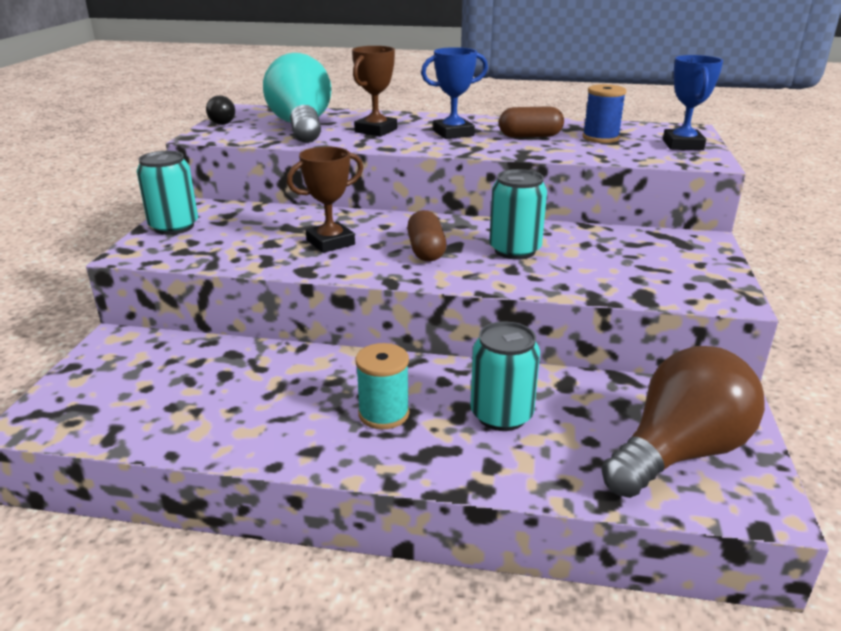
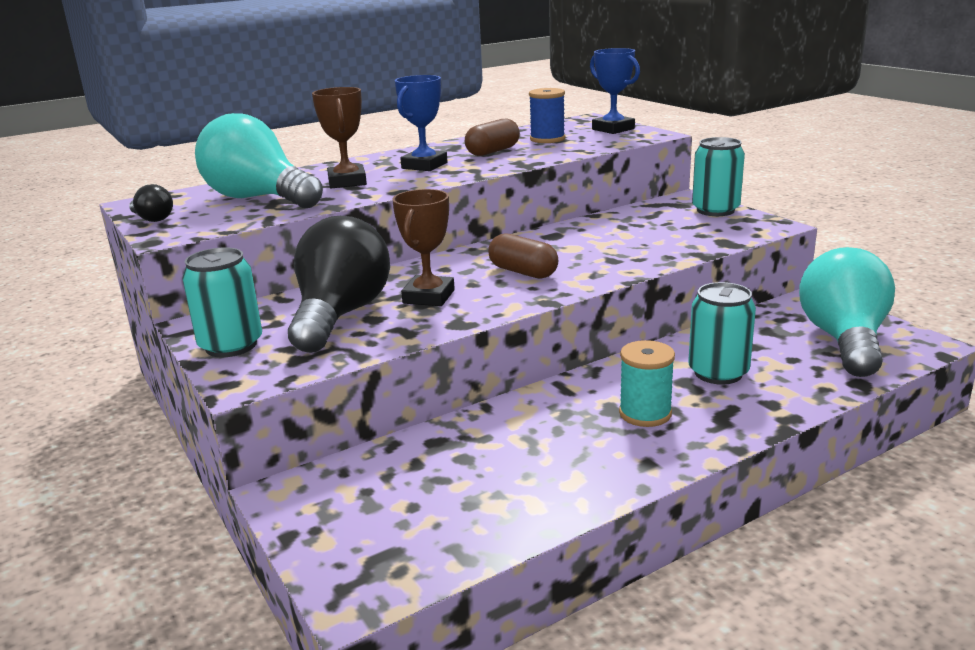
camera: 40 degrees left, 5 degrees down
turquoise can [489,169,547,260] -> turquoise can moved to [692,137,745,216]
brown light bulb [601,346,765,498] -> turquoise light bulb [799,247,895,377]
none -> black light bulb [288,216,390,353]

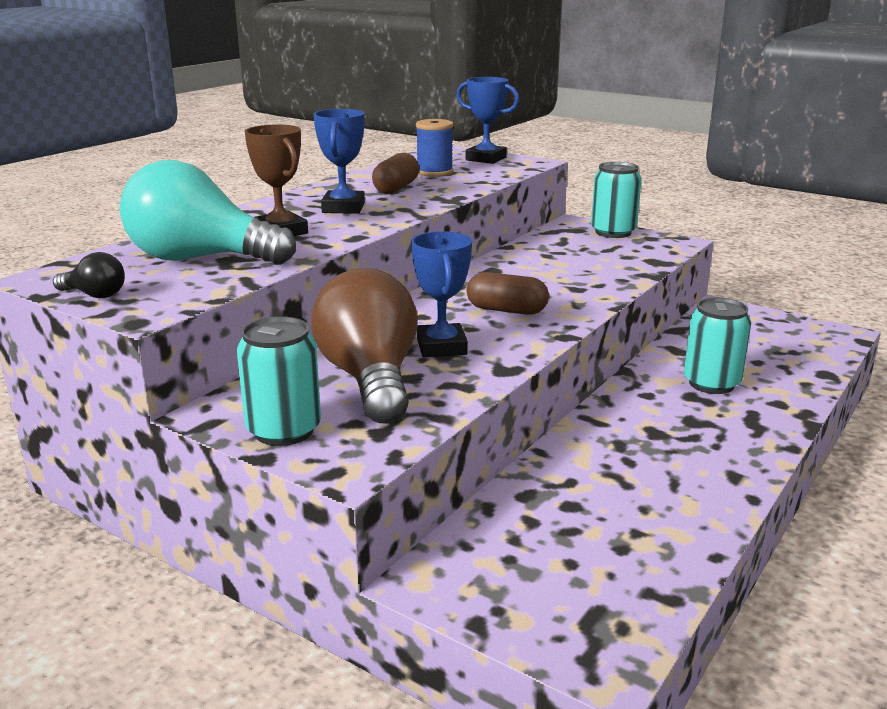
camera: 25 degrees left, 0 degrees up
black light bulb [288,216,390,353] -> brown light bulb [311,268,417,423]
brown trophy [392,189,455,306] -> blue trophy [411,231,472,357]
turquoise spool [619,340,675,427] -> none
turquoise light bulb [799,247,895,377] -> none

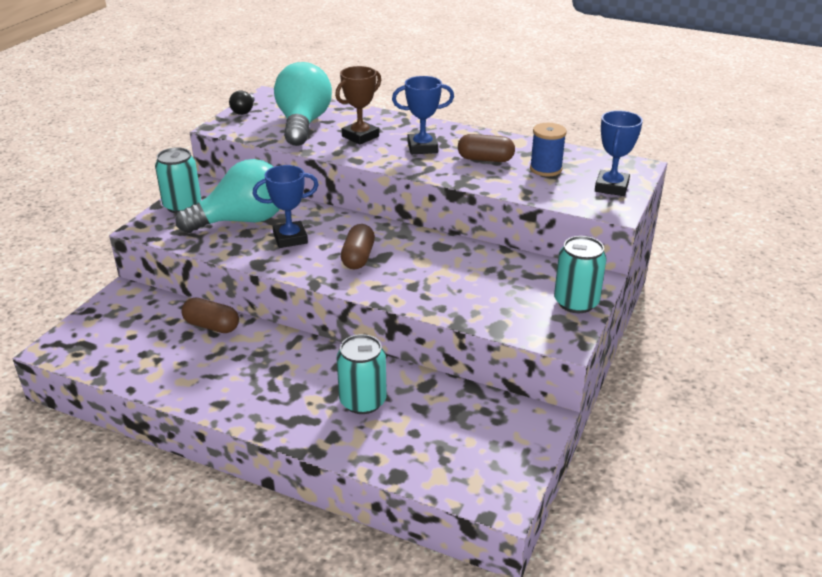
camera: 80 degrees right, 10 degrees up
brown light bulb [311,268,417,423] -> turquoise light bulb [176,159,280,233]
none -> brown capsule [181,297,239,333]

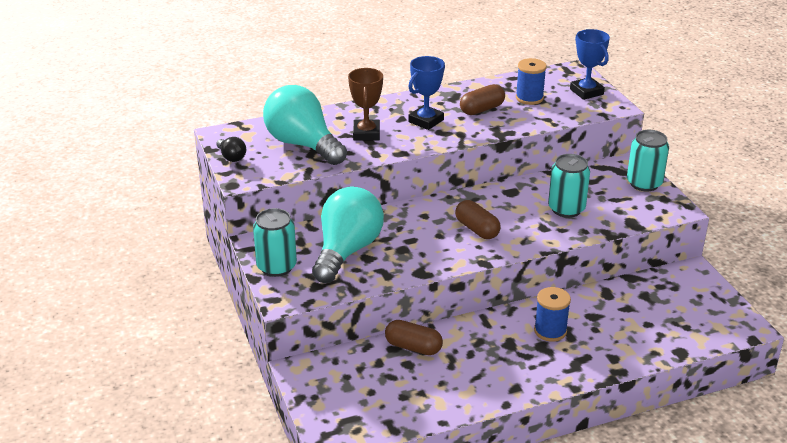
camera: 45 degrees left, 0 degrees up
brown capsule [181,297,239,333] -> brown capsule turned 45 degrees clockwise [385,320,443,355]
blue trophy [253,165,319,248] -> none
turquoise can [337,334,387,414] -> turquoise can moved to [548,154,590,218]
none -> blue spool [534,287,571,342]

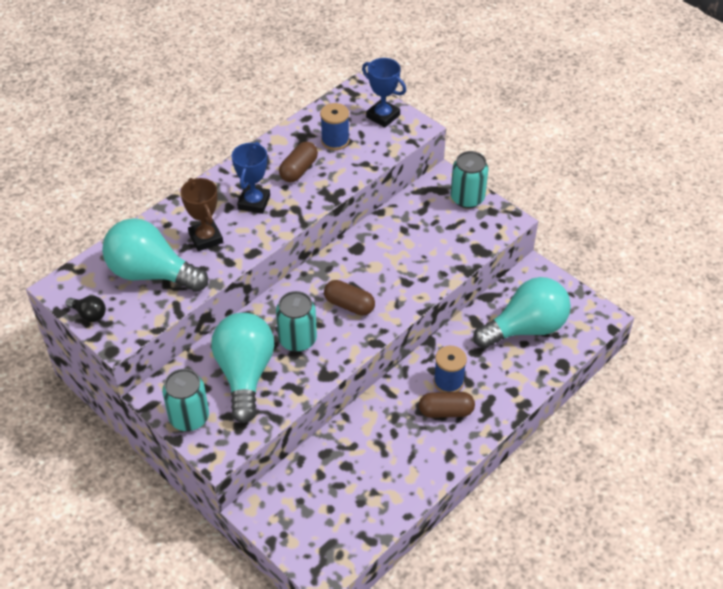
camera: 25 degrees left, 15 degrees up
brown capsule [385,320,443,355] -> brown capsule moved to [419,392,475,418]
turquoise can [548,154,590,218] -> turquoise can moved to [276,291,317,352]
none -> turquoise light bulb [473,277,571,348]

